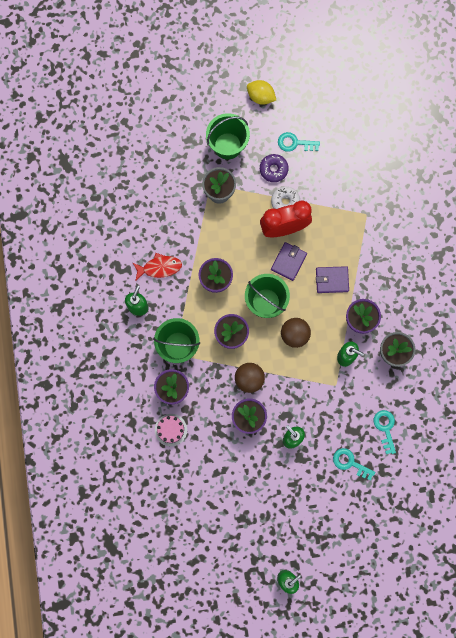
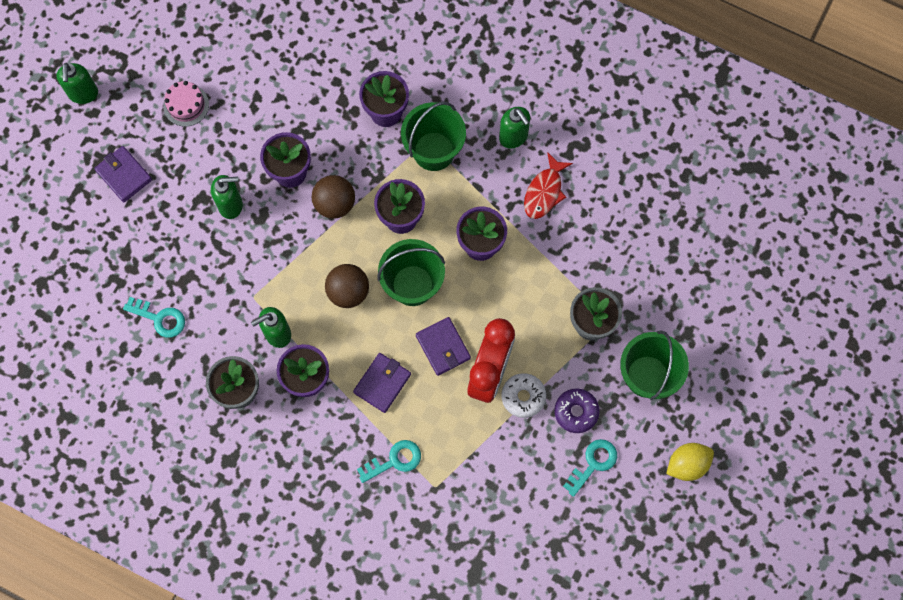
camera: 125 degrees right, 5 degrees down
pink cake [155,414,187,446] -> pink cake moved to [163,81,209,127]
turquoise key [333,448,375,480] -> turquoise key moved to [357,440,421,483]
none -> purple wallet [94,146,152,202]

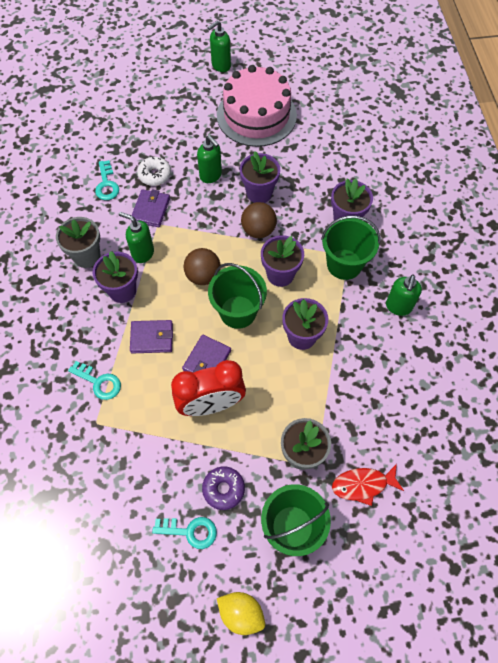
camera: 55 degrees right, 10 degrees down
purple wallet [94,146,152,202] -> purple wallet moved to [131,189,170,227]
pink cake [163,81,209,127] -> pink cake [217,65,297,147], size x2.34
white donut [502,373,546,418] -> white donut moved to [137,157,171,186]
red fish [524,152,573,219] -> red fish moved to [332,464,404,506]

